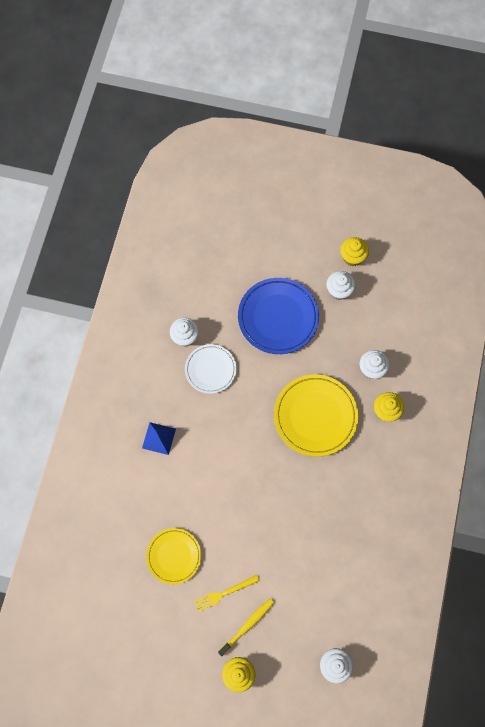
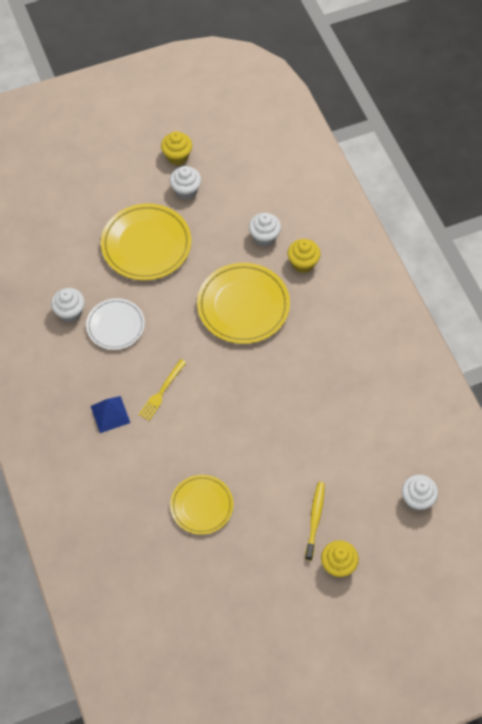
camera: 35 degrees left, 10 degrees down
yellow fork [194,575,259,612] -> yellow fork moved to [139,359,186,421]
blue plate [238,278,319,354] -> yellow plate [101,203,191,280]

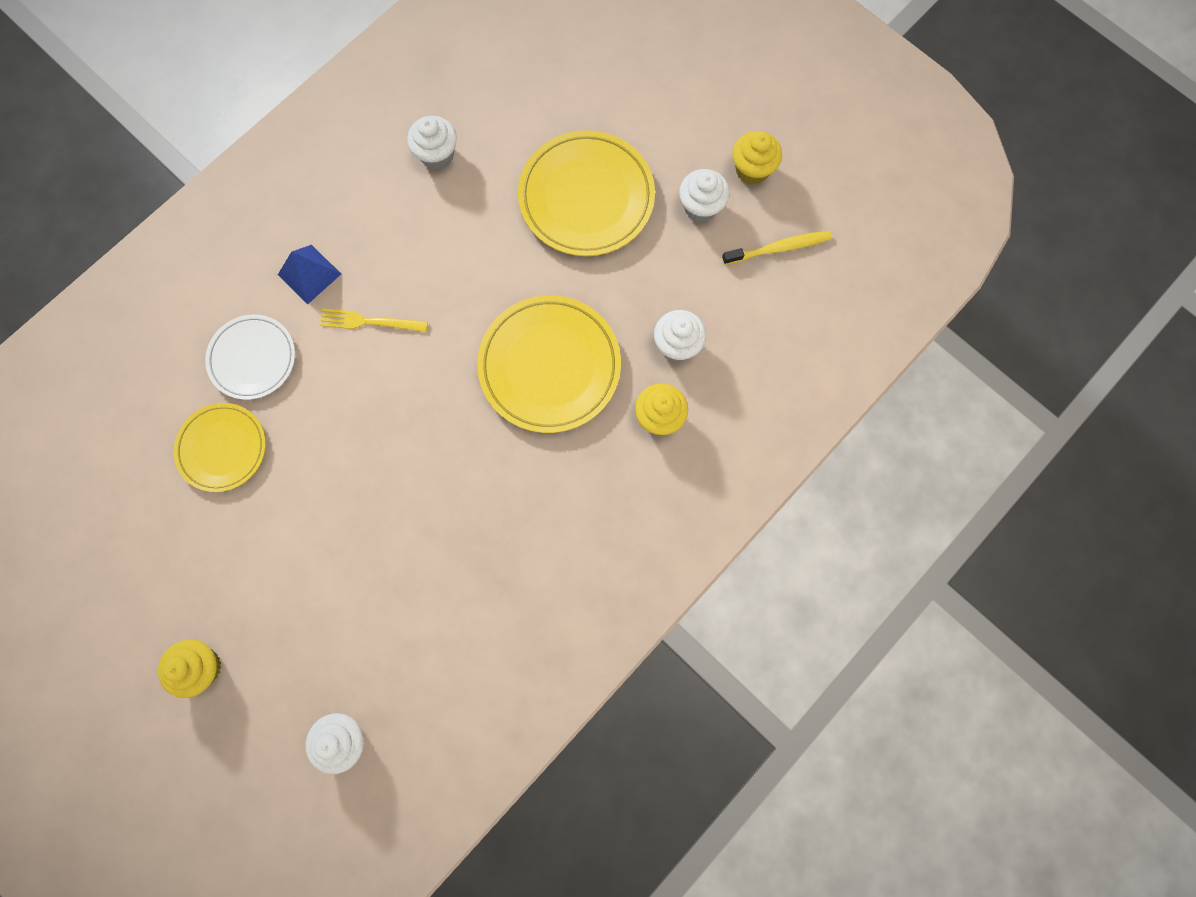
camera: 65 degrees right, 15 degrees up
white plate [86,298,145,350] -> white plate moved to [205,314,295,400]
yellow toothbrush [305,482,325,560] -> yellow toothbrush moved to [722,231,832,265]

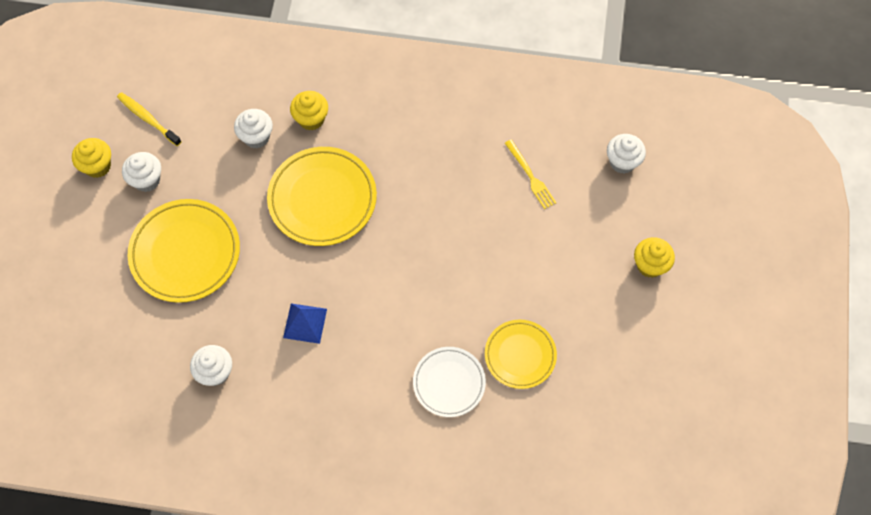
camera: 125 degrees left, 10 degrees down
blue pyramid [278,245,341,304] -> blue pyramid moved to [283,303,327,344]
yellow fork [320,308,428,332] -> yellow fork moved to [505,140,556,209]

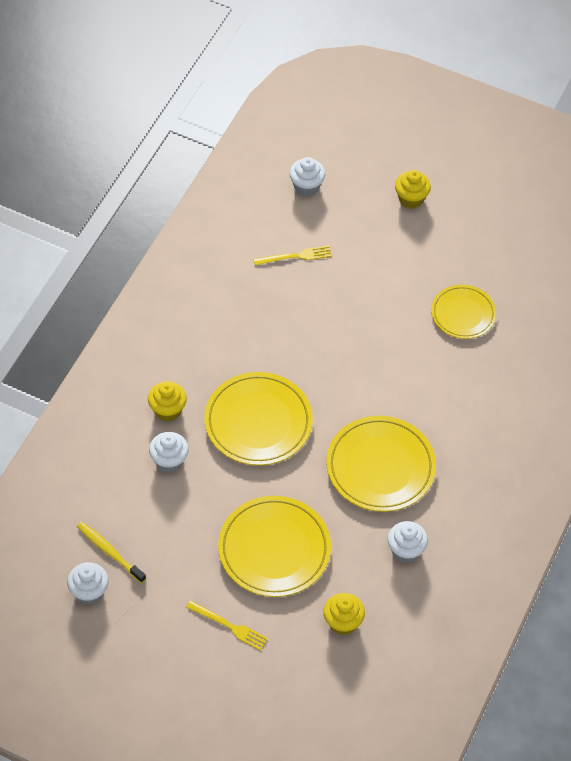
camera: 75 degrees left, 10 degrees down
yellow cupcake [72,138,111,178] -> yellow cupcake moved to [323,593,365,635]
yellow toothbrush [117,92,182,146] -> yellow toothbrush turned 75 degrees clockwise [77,522,146,583]
white cupcake [122,152,161,192] -> white cupcake moved to [67,562,109,605]
blue pyramid [283,303,327,344] -> yellow plate [326,416,436,512]
white plate [413,347,486,417] -> none
none -> yellow fork [186,601,268,651]

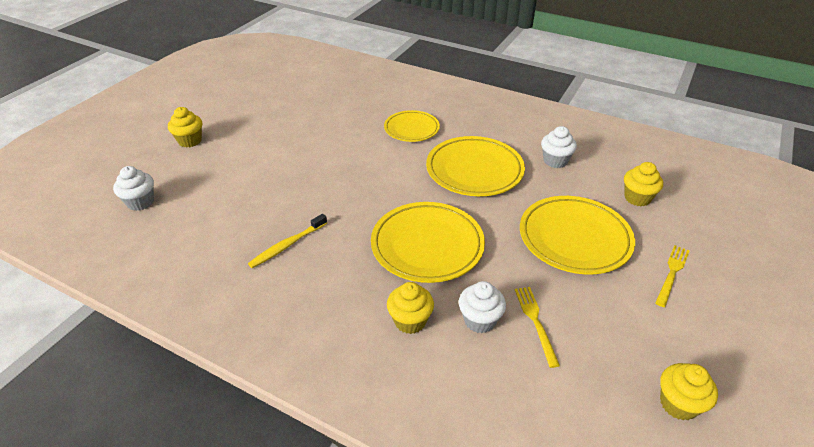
camera: 85 degrees left, 15 degrees down
white cupcake [67,562,109,605] -> yellow cupcake [660,363,718,420]
yellow toothbrush [77,522,146,583] -> yellow toothbrush moved to [248,214,327,268]
yellow fork [253,245,332,265] -> yellow fork moved to [515,287,560,368]
yellow plate [431,285,496,339] -> yellow plate moved to [384,110,440,142]

